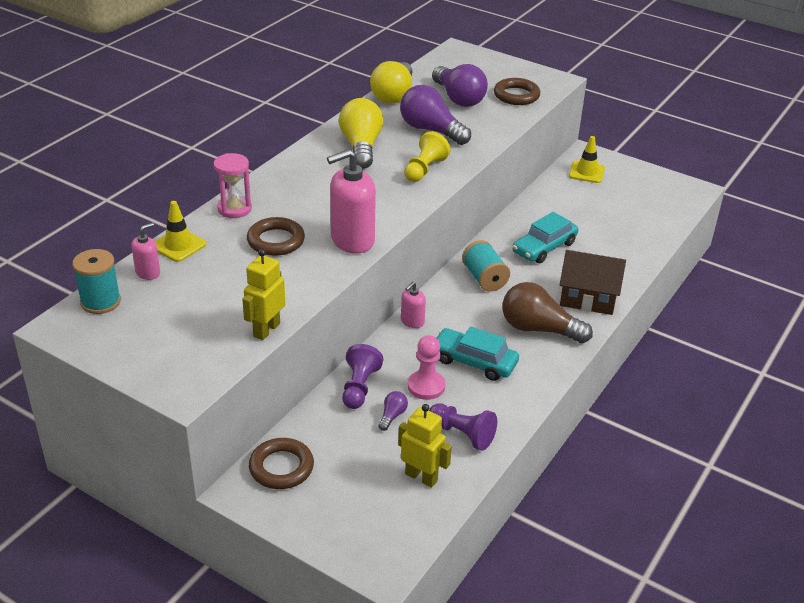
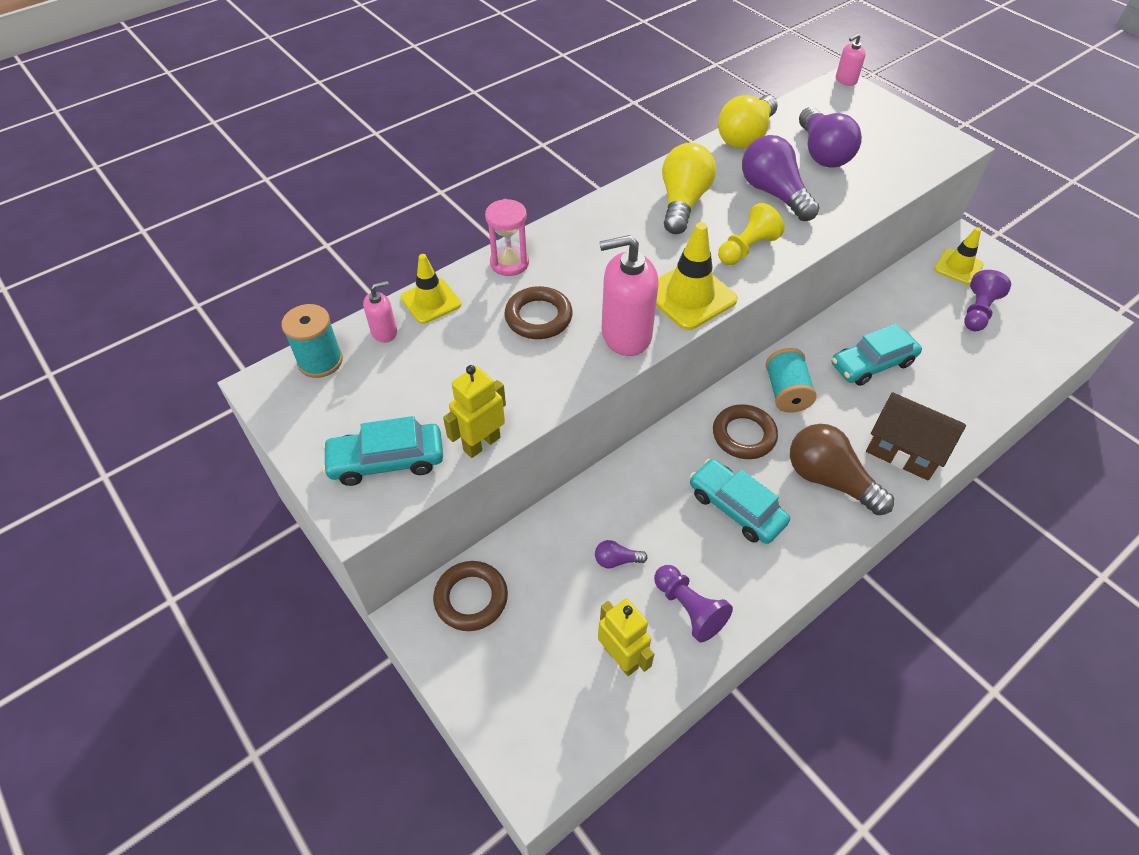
camera: 20 degrees right, 15 degrees up
purple pawn [342,344,383,409] -> purple pawn moved to [964,270,1011,331]
purple light bulb [378,391,408,431] -> purple light bulb turned 135 degrees counterclockwise [595,540,648,569]
pink soap dispenser [401,282,426,328] -> pink soap dispenser moved to [836,34,866,86]
pink pawn [408,335,445,400] -> none
brown ring [494,78,540,105] -> brown ring moved to [713,404,778,459]
none -> turquoise car [322,416,443,486]
none -> yellow traffic cone [656,222,738,330]

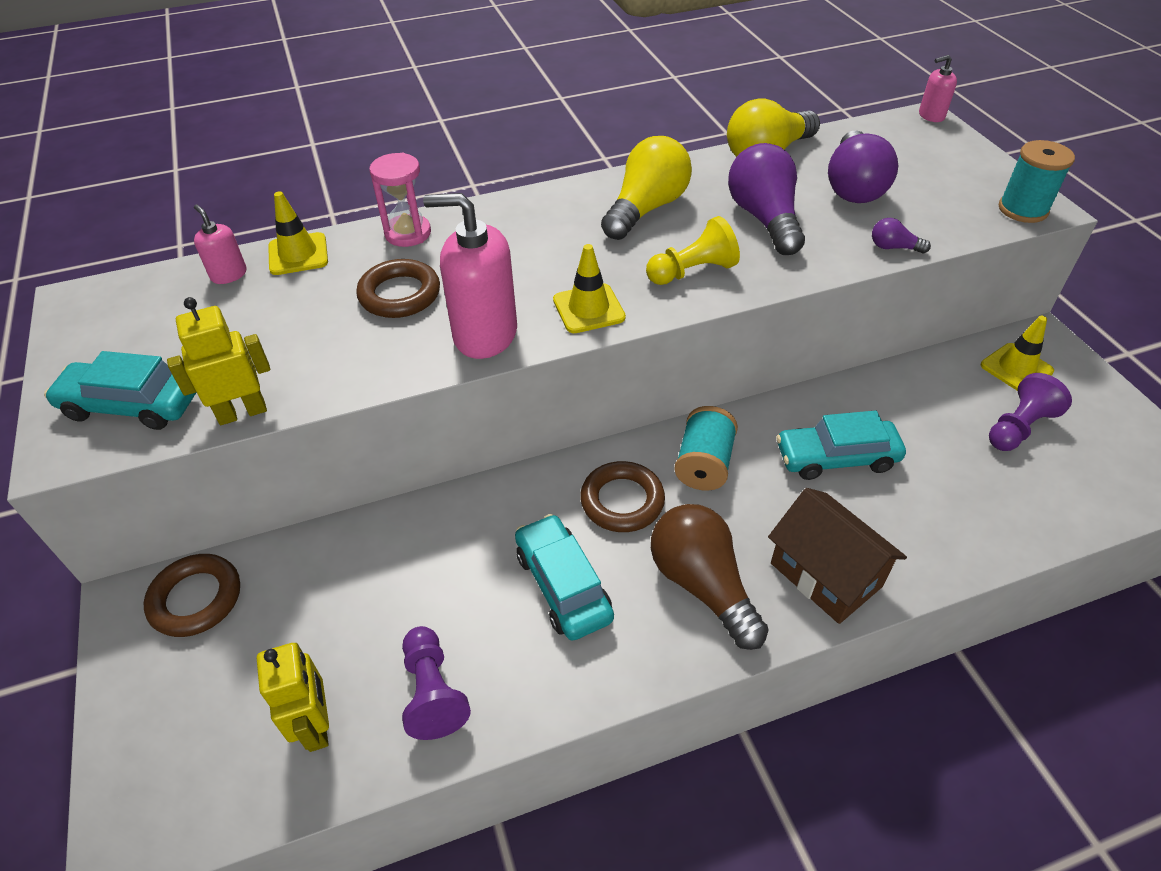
camera: 20 degrees right, 5 degrees down
turquoise spool [281,304,343,378] -> turquoise spool moved to [999,140,1075,223]
pink soap dispenser [363,281,397,343] -> pink soap dispenser turned 120 degrees counterclockwise [194,205,246,284]
purple light bulb [595,540,648,569] -> purple light bulb moved to [872,218,931,253]
yellow traffic cone [656,222,738,330] -> yellow traffic cone [553,244,626,333], size x0.66

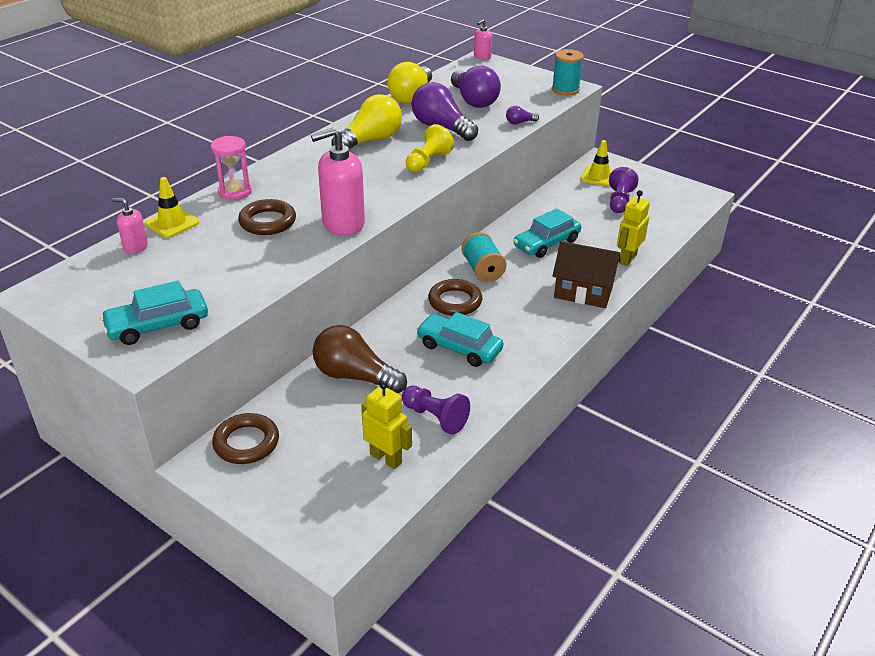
camera: 35 degrees left, 10 degrees down
yellow robot [167,297,270,425] -> yellow robot moved to [617,190,650,266]
yellow traffic cone [553,244,626,333] -> none
yellow light bulb [601,136,692,240] -> yellow light bulb turned 45 degrees clockwise [331,94,402,150]
brown light bulb [651,504,768,650] -> brown light bulb moved to [313,325,407,393]

